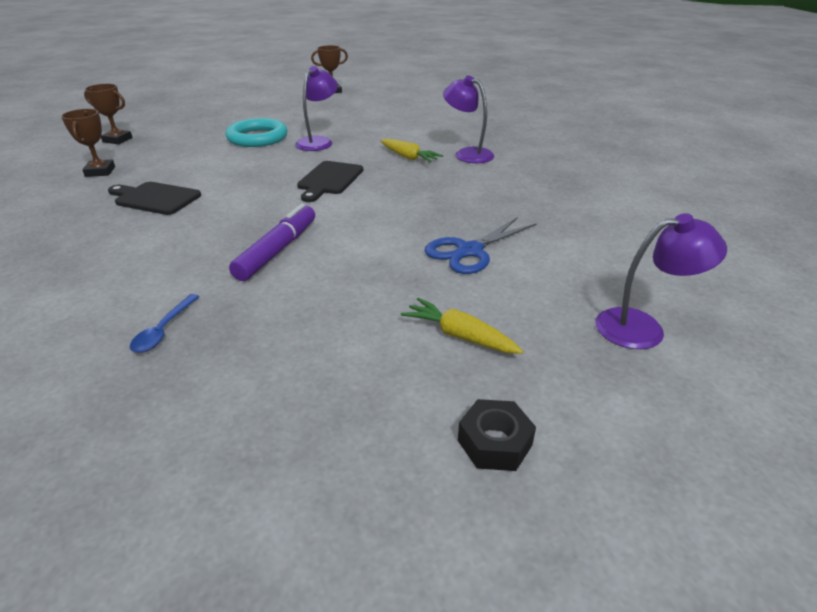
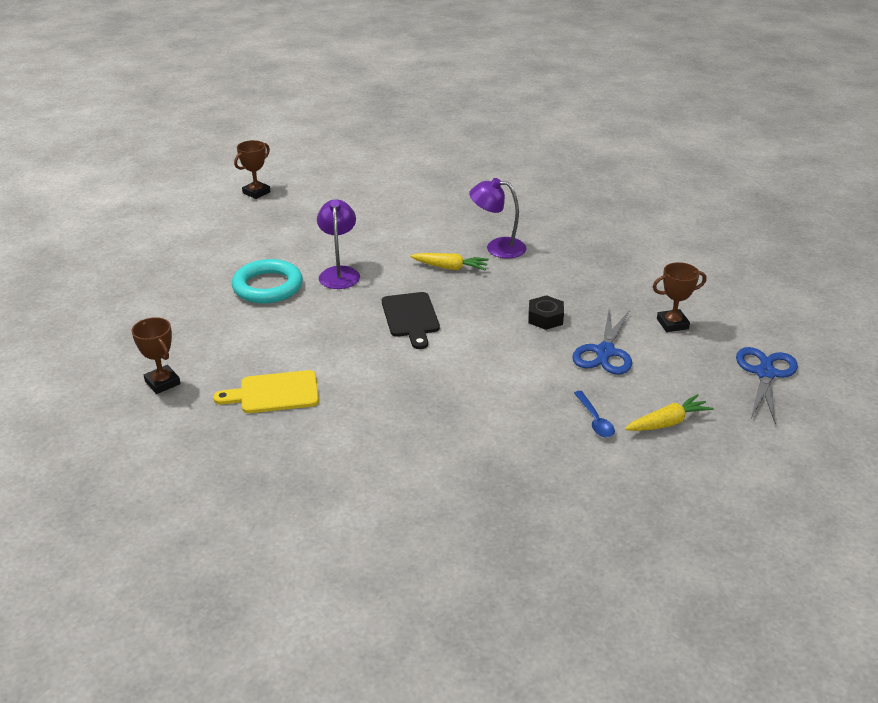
camera: 30 degrees left, 0 degrees up
brown trophy [84,84,133,144] -> brown trophy moved to [653,262,706,332]
black cutting board [108,182,201,215] -> yellow cutting board [213,370,319,413]
blue spoon [130,294,200,353] -> blue spoon moved to [574,391,615,438]
purple marker [229,204,315,281] -> none
yellow carrot [401,298,523,354] -> yellow carrot turned 150 degrees clockwise [625,394,714,431]
black nut [458,399,536,471] -> black nut moved to [528,295,564,330]
purple lamp [596,213,727,349] -> blue scissors [736,347,798,424]

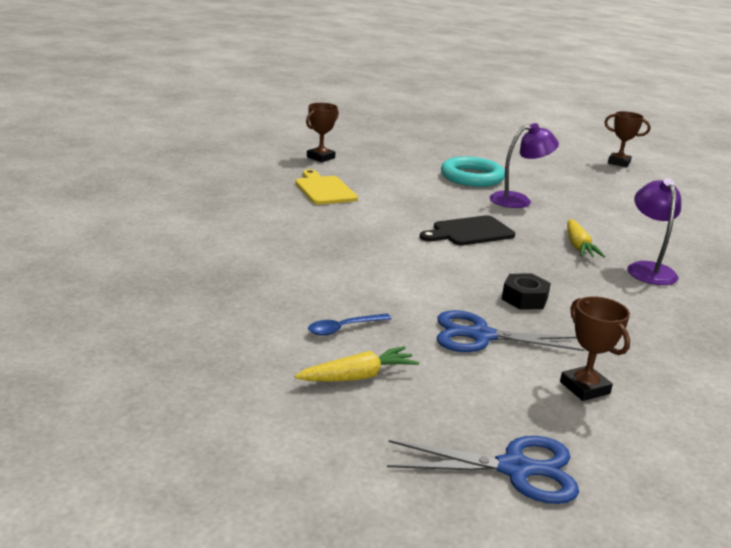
camera: 75 degrees right, 10 degrees down
yellow carrot [625,394,714,431] -> yellow carrot turned 75 degrees counterclockwise [295,346,419,382]

